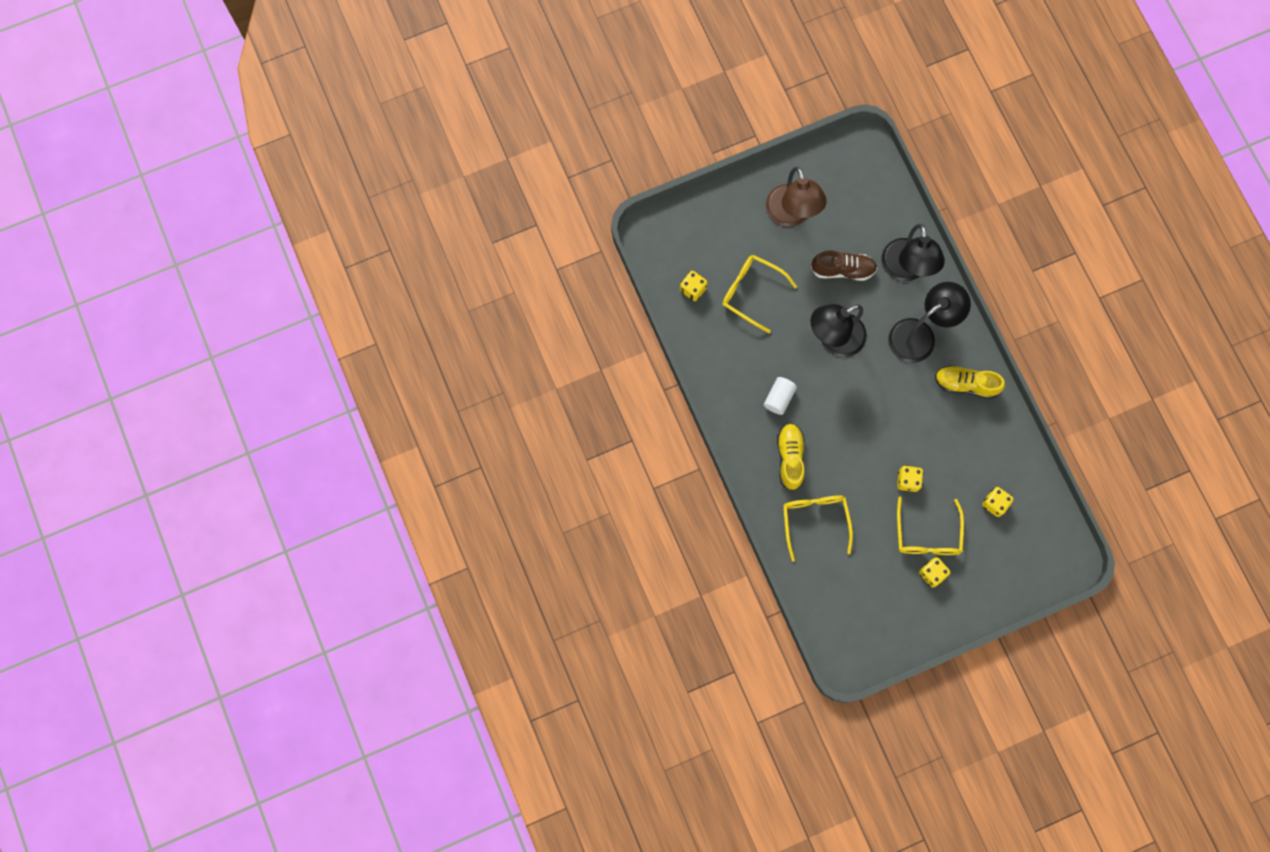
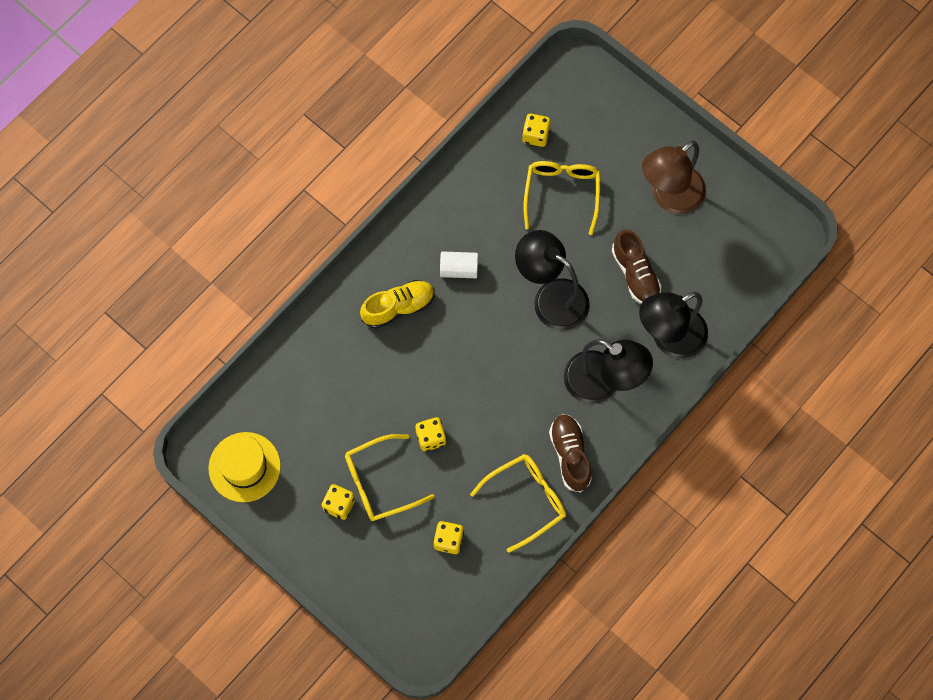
camera: 65 degrees right, 5 degrees down
yellow glasses [783,495,853,562] -> yellow glasses moved to [470,454,566,553]
yellow shoe [935,365,1005,399] -> brown shoe [549,414,592,493]
none -> yellow hat [208,432,281,502]

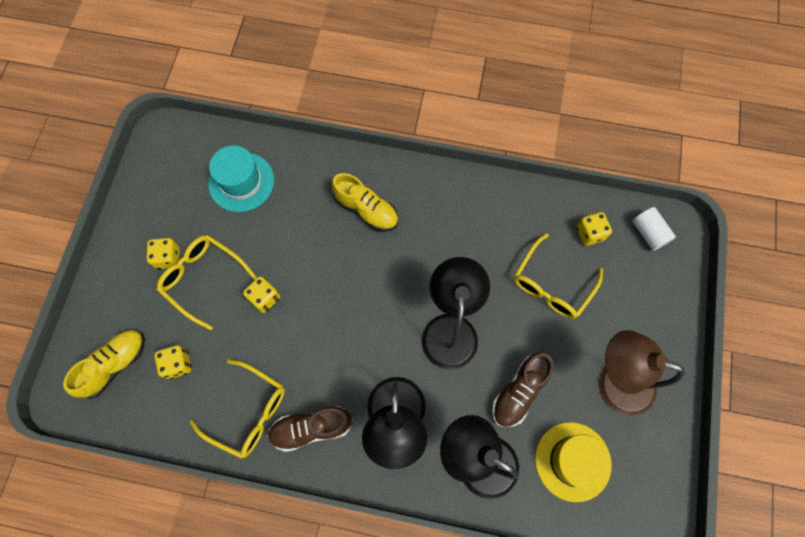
camera: 60 degrees right, 0 degrees up
yellow hat [208,432,281,502] -> yellow hat moved to [535,422,612,502]
white cylinder [440,251,478,278] -> white cylinder moved to [632,207,676,251]
yellow glasses [524,161,600,235] -> yellow glasses turned 150 degrees clockwise [514,233,603,319]
brown shoe [549,414,592,493] -> brown shoe turned 150 degrees counterclockwise [267,406,353,452]
none -> yellow shoe [63,330,145,399]
none -> turquoise hat [208,145,274,212]

